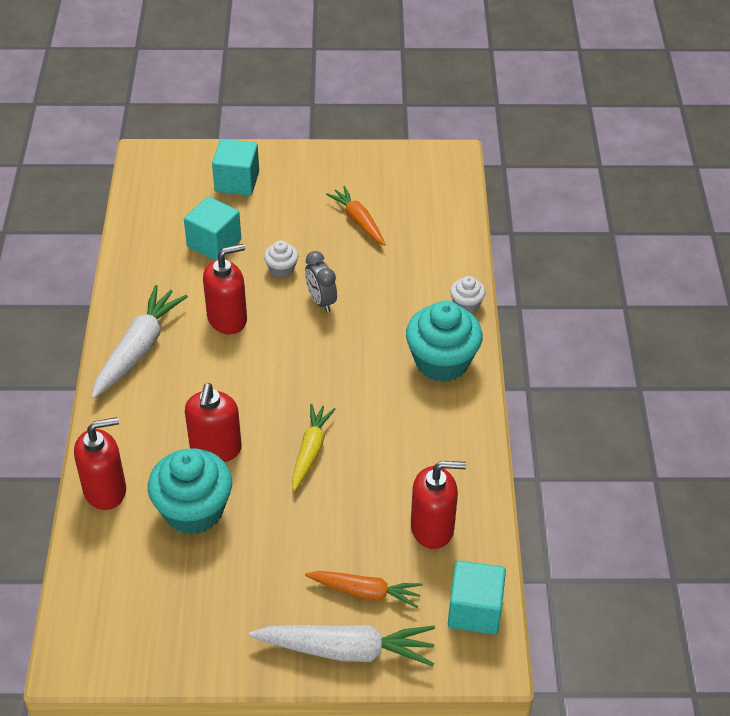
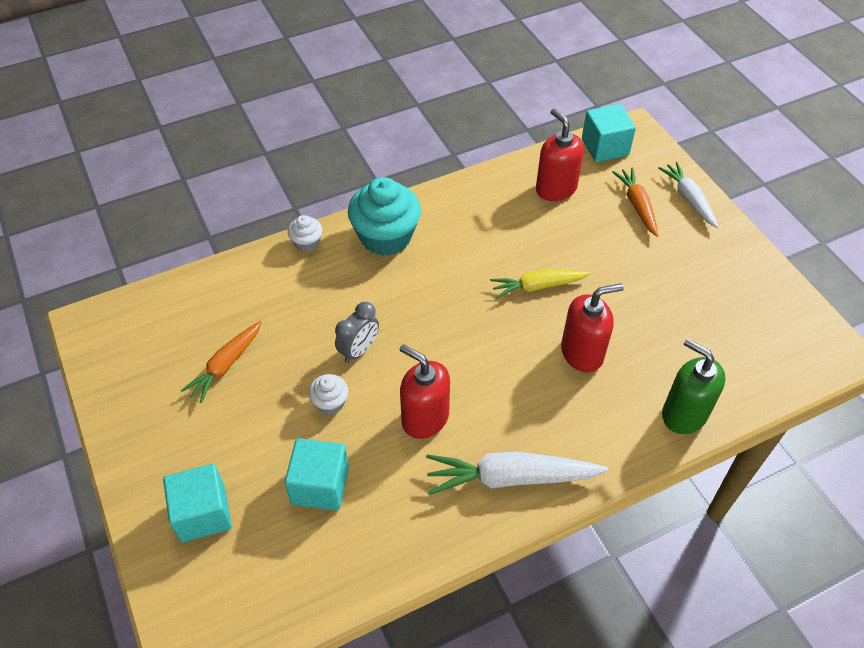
camera: 115 degrees left, 5 degrees up
red soap dispenser [74,417,126,510] -> green soap dispenser [662,338,726,434]
turquoise cupcake [148,448,232,535] -> none
white carrot [249,625,435,666] -> white carrot [658,161,718,228], size x0.65

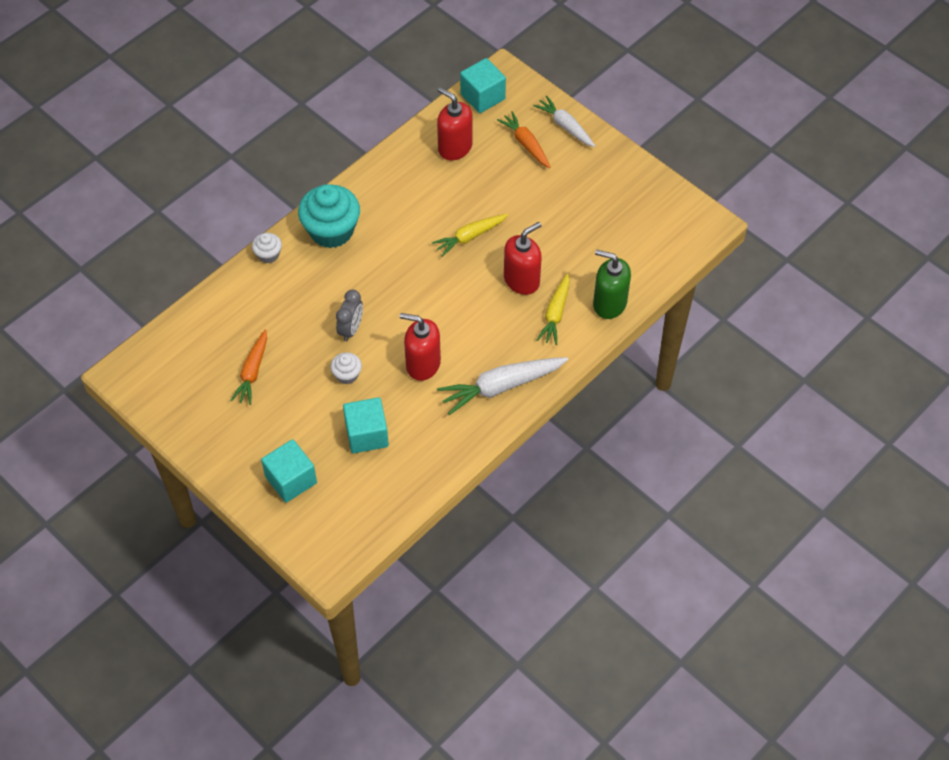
camera: 20 degrees left, 5 degrees up
none -> yellow carrot [537,273,570,345]

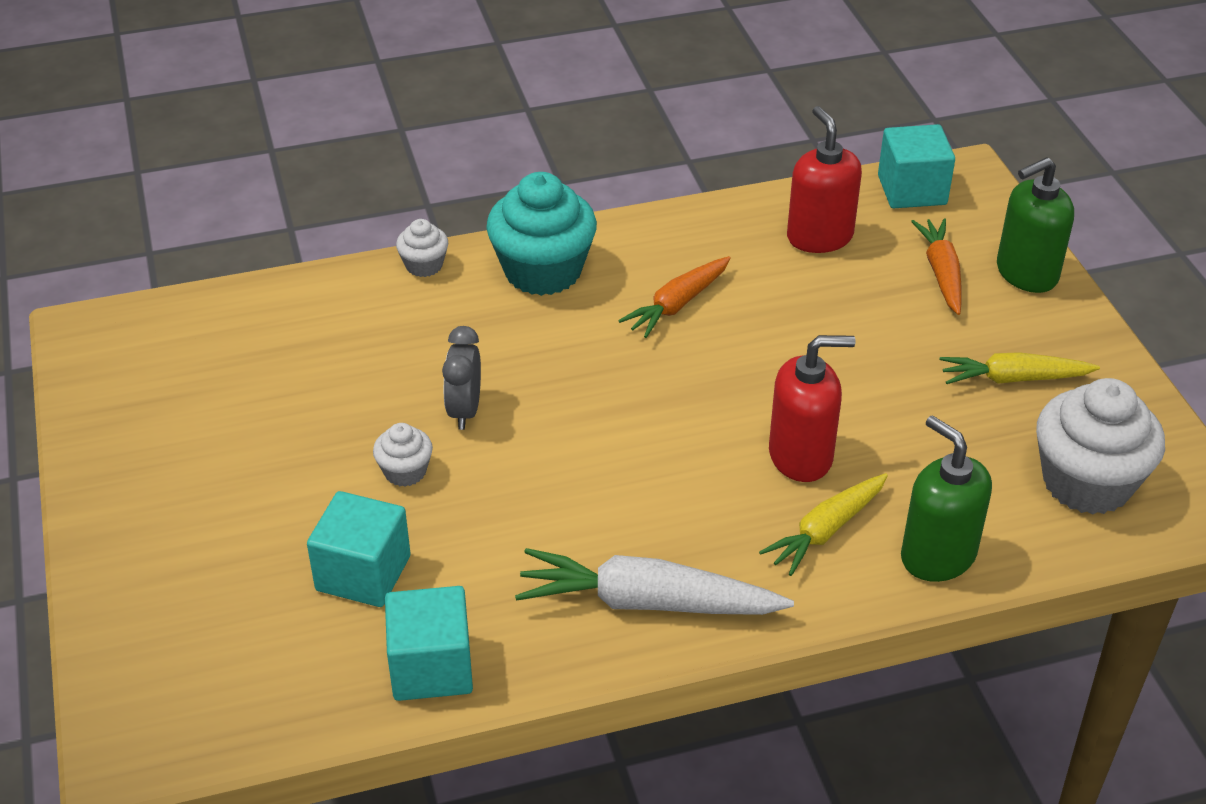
camera: 30 degrees right, 15 degrees down
orange carrot [230,330,267,405] -> orange carrot moved to [618,256,731,338]
turquoise cube [261,439,317,503] -> turquoise cube moved to [385,586,473,701]
grey clock [336,290,363,342] -> grey clock turned 135 degrees clockwise [442,326,481,430]
red soap dispenser [400,313,441,381] -> none
yellow carrot [432,214,508,257] -> yellow carrot moved to [939,352,1100,384]
white carrot [533,96,595,147] -> green soap dispenser [997,157,1074,293]
none -> white cupcake [1036,378,1165,514]

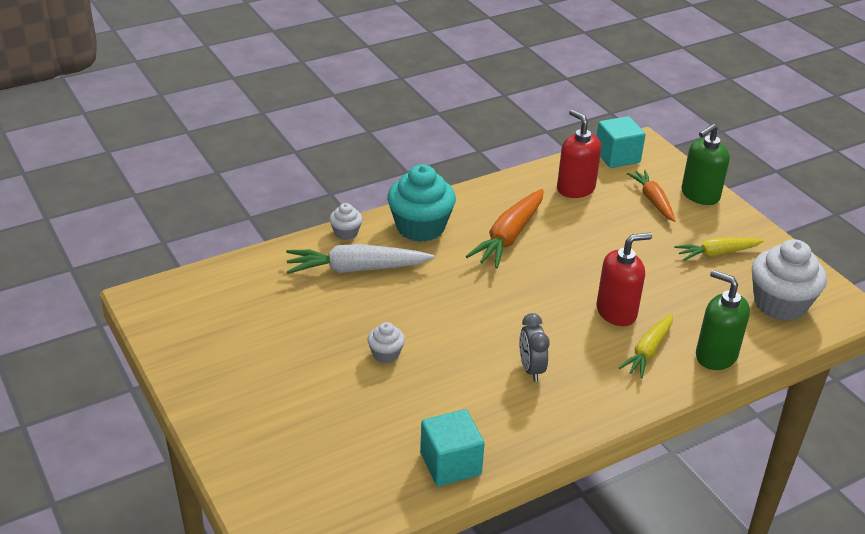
camera: 15 degrees left, 5 degrees down
turquoise cube [307,491,411,607] -> none
grey clock [442,326,481,430] -> grey clock moved to [519,313,550,382]
white carrot [515,548,794,615] -> white carrot moved to [286,244,435,274]
orange carrot [618,256,731,338] -> orange carrot [466,189,544,269], size x1.53

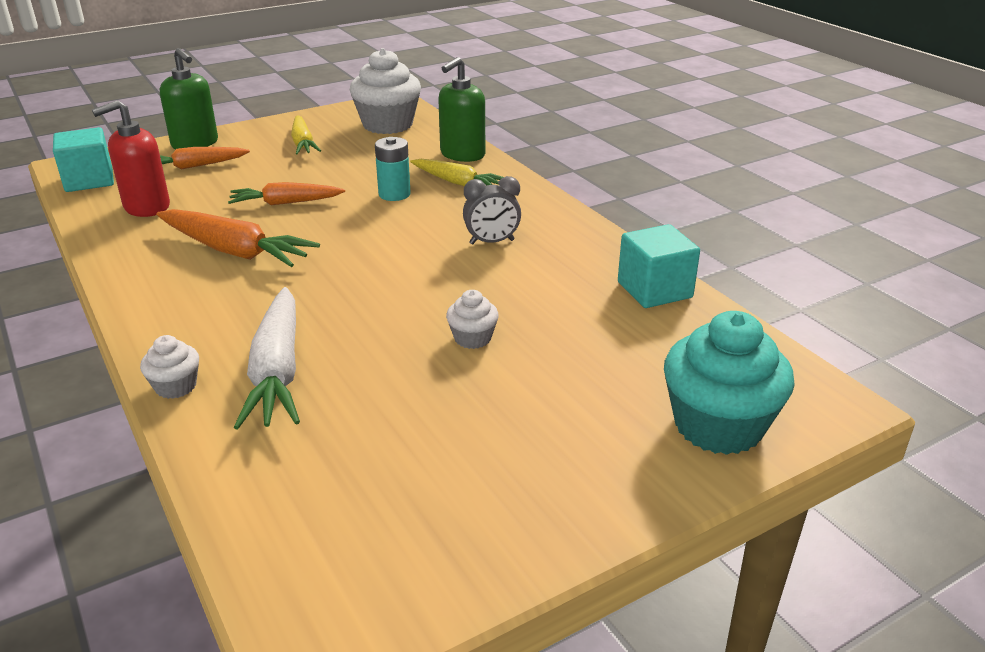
camera: 90 degrees left, 5 degrees down
turquoise cupcake [387,164,456,242] -> turquoise cupcake moved to [664,311,795,455]
red soap dispenser [597,233,652,326] -> turquoise battery [375,137,411,201]
none -> orange carrot [228,182,345,205]

